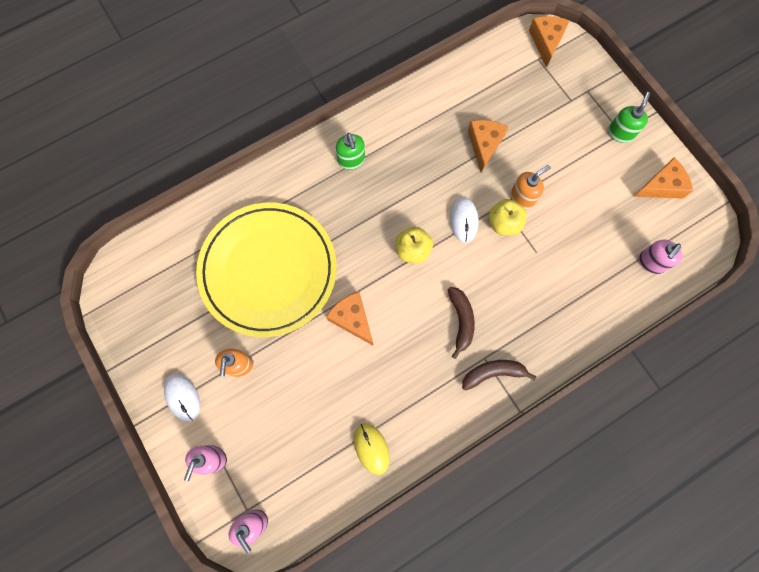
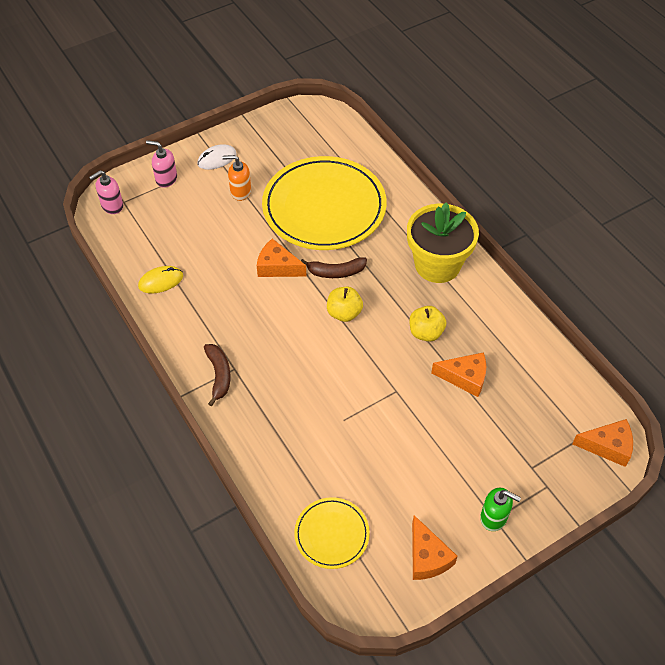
camera: 90 degrees right, 20 degrees down
orange cheese [326,292,373,345] -> orange cheese turned 120 degrees counterclockwise [257,239,307,277]
green soap dispenser [336,133,365,170] -> yellow flower pot [407,202,479,283]
brown banana [448,287,475,359] -> brown banana moved to [301,257,367,278]
white mouse [450,197,479,243] -> none
yellow apple [489,199,527,236] -> yellow apple moved to [409,306,446,342]
orange soap dispenser [511,165,551,209] -> none
pink soap dispenser [639,240,683,274] -> yellow plate [294,497,370,569]

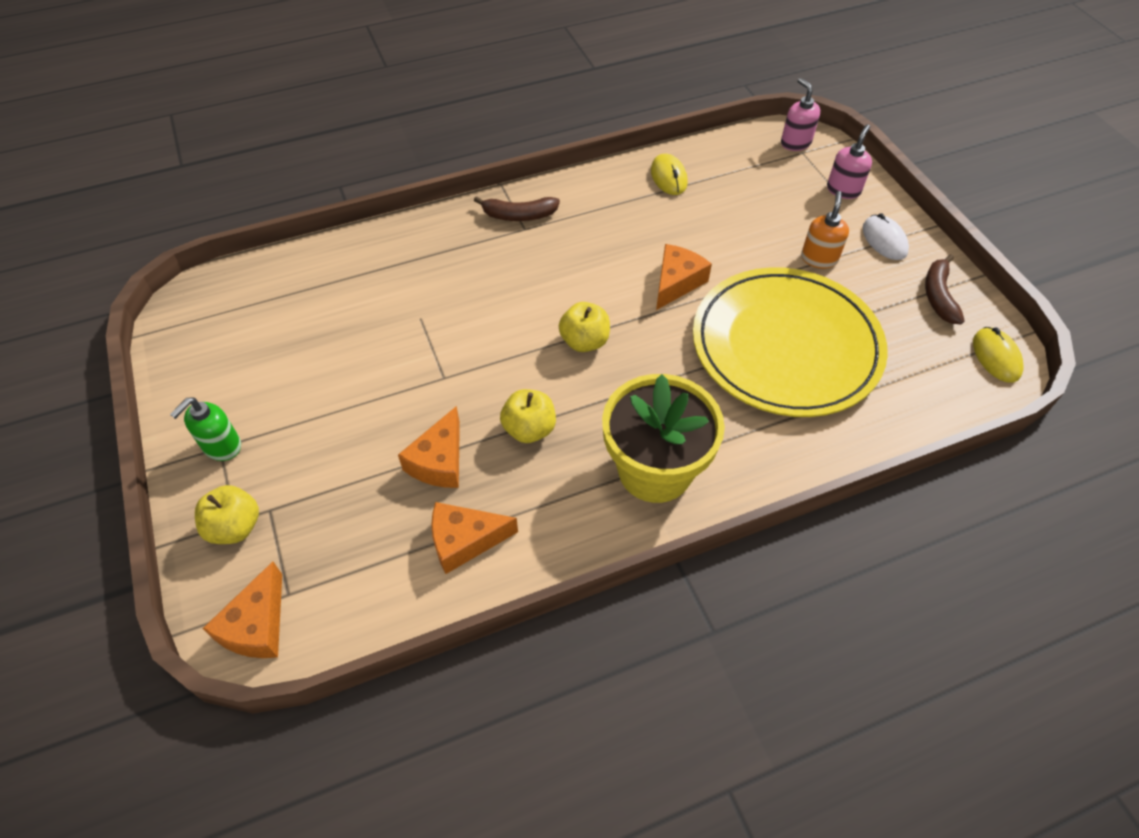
camera: 100 degrees right, 0 degrees up
yellow plate [294,497,370,569] -> none
brown banana [301,257,367,278] -> brown banana moved to [925,254,965,324]
orange cheese [412,515,458,580] -> orange cheese moved to [431,502,518,574]
none -> yellow apple [195,485,259,544]
none -> yellow mouse [973,327,1024,383]

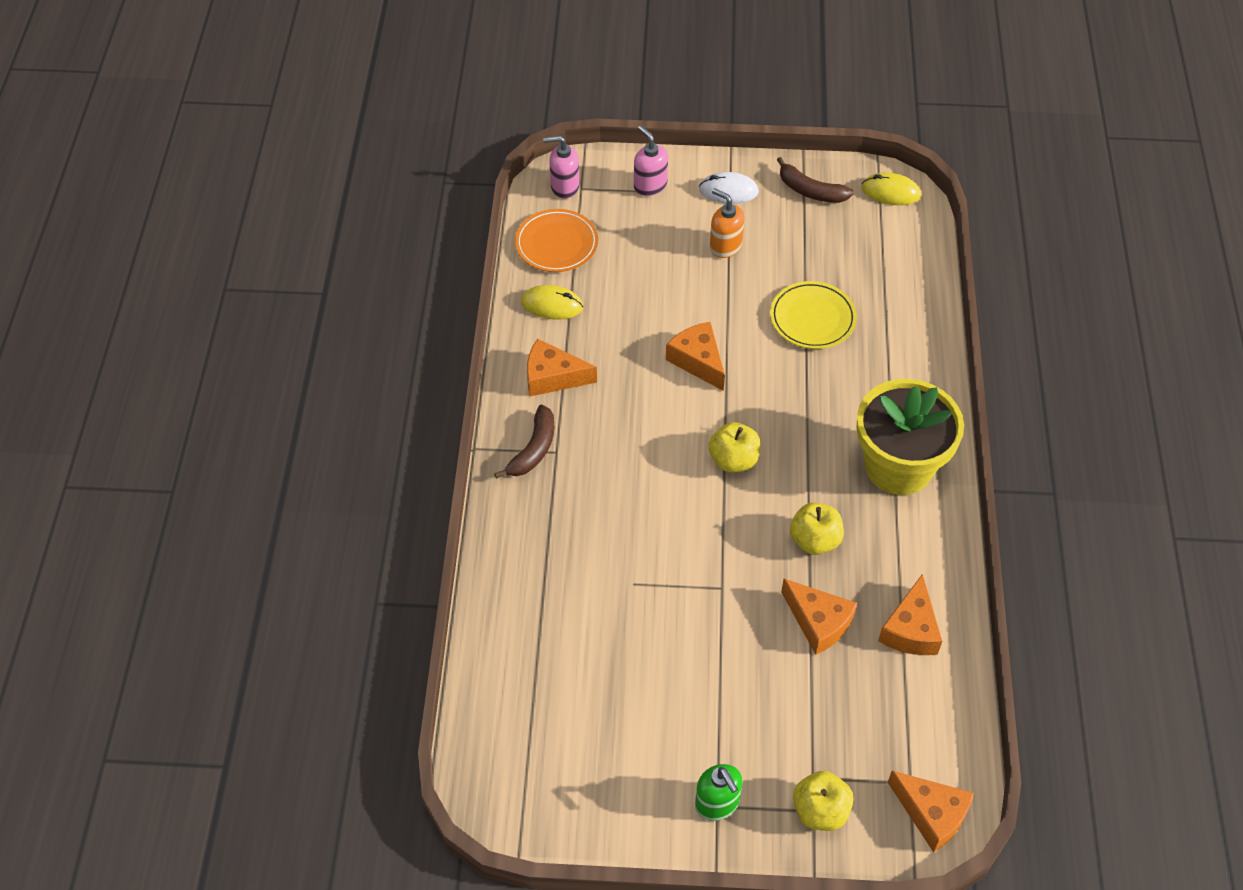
camera: 65 degrees left, 0 degrees up
yellow plate [693,267,888,417] -> yellow plate [770,281,857,349], size x0.48
none -> orange plate [515,209,598,272]
none -> orange cheese [527,339,597,397]

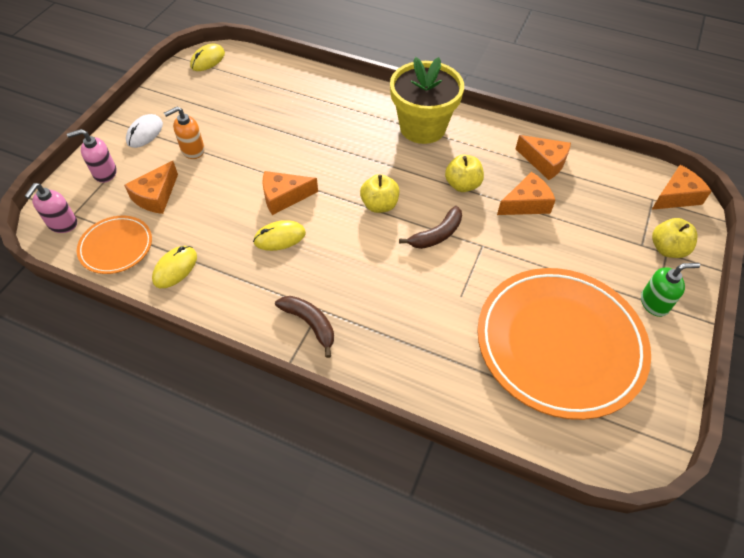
camera: 70 degrees left, 0 degrees up
orange cheese [527,339,597,397] -> orange cheese moved to [124,161,178,214]
yellow plate [770,281,857,349] -> none
brown banana [777,157,854,203] -> brown banana moved to [399,206,462,249]
none -> yellow mouse [253,220,306,251]
none -> orange plate [477,268,651,420]

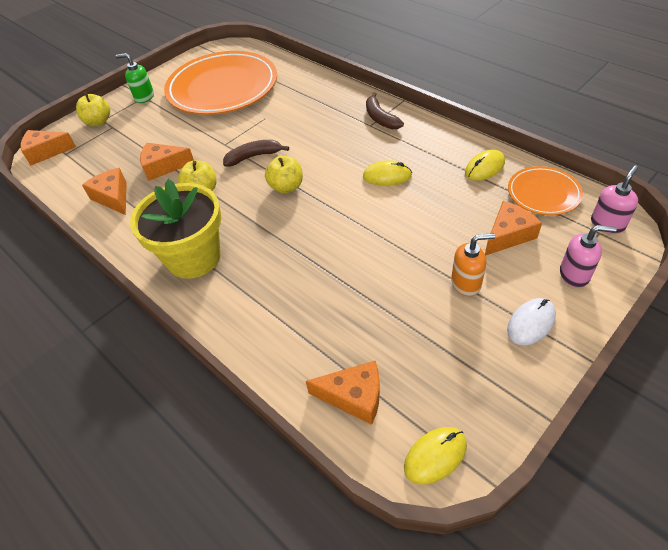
camera: 155 degrees left, 5 degrees down
orange cheese [262,171,318,215] -> orange cheese moved to [306,361,380,425]

